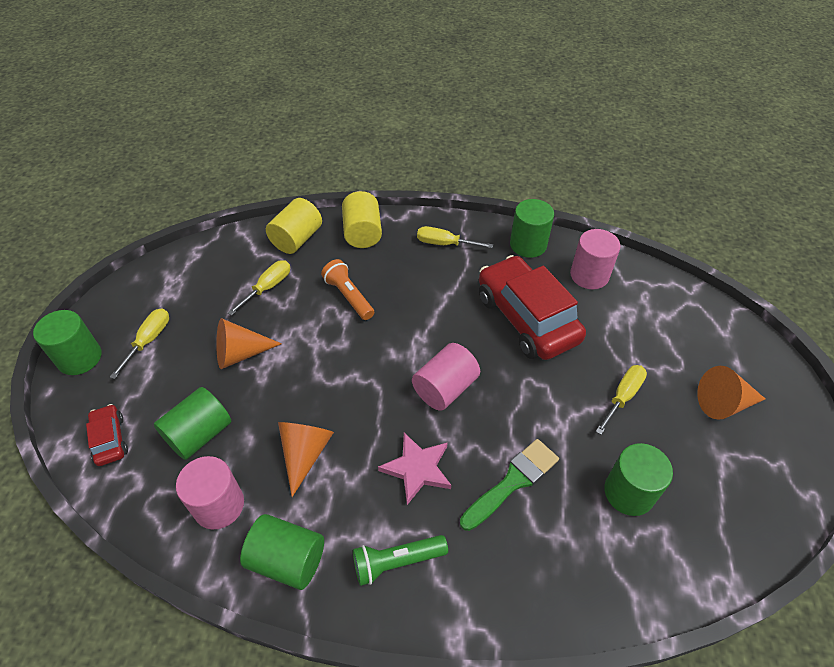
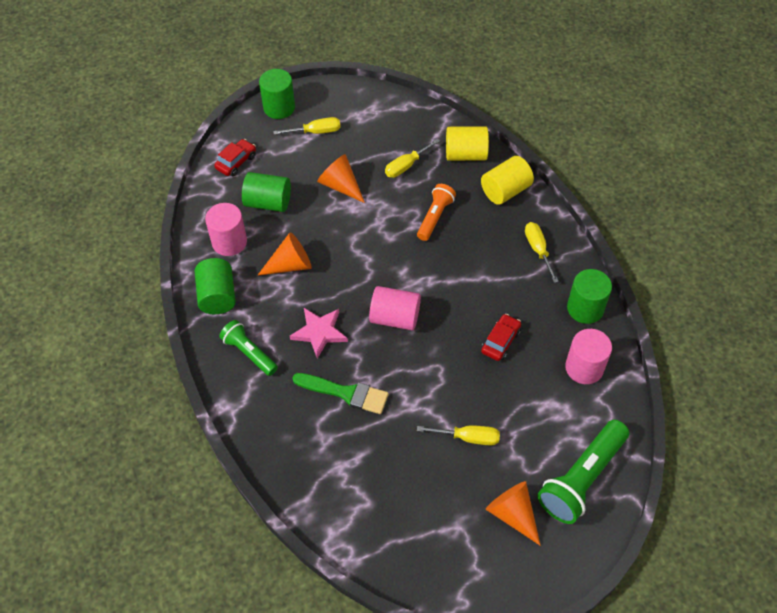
camera: 60 degrees right, 5 degrees up
yellow screwdriver [228,260,290,316] -> yellow screwdriver turned 135 degrees clockwise [385,138,440,178]
red car [479,255,586,360] -> red car [481,314,521,361], size x0.46
green cylinder [604,443,673,516] -> none
none -> green flashlight [537,420,629,524]

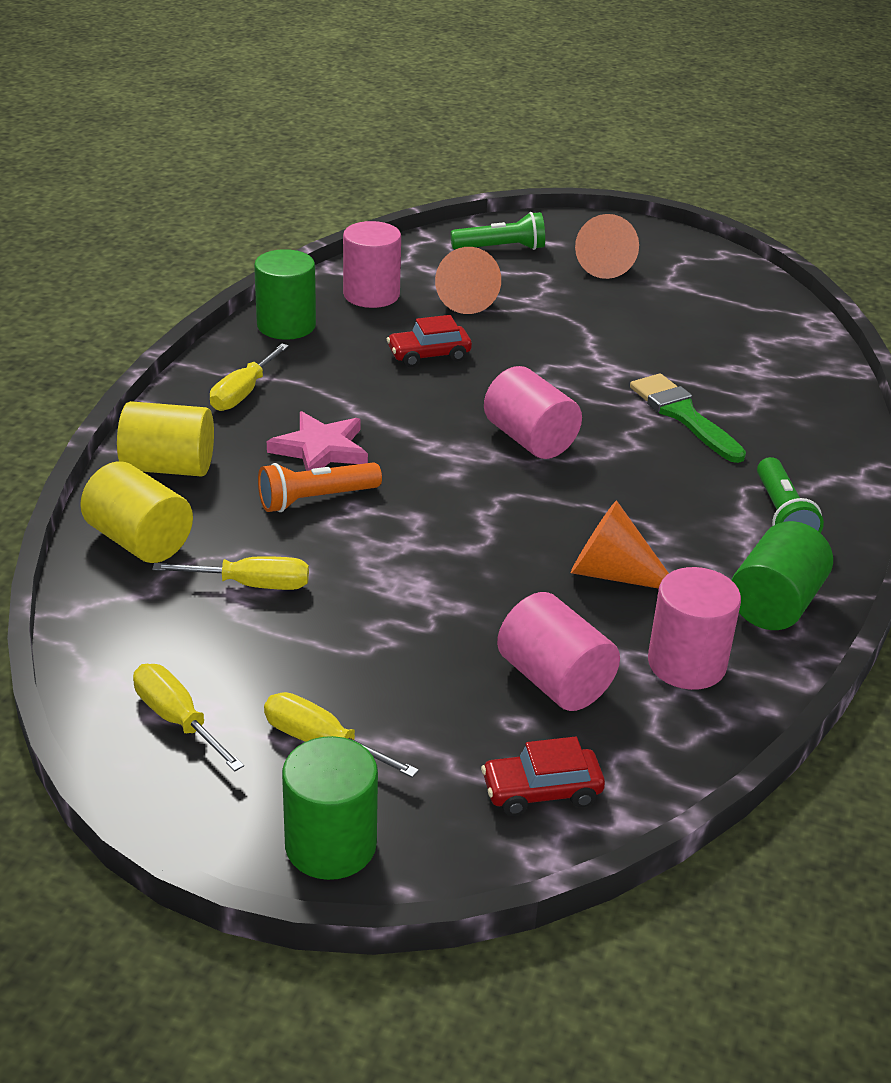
camera: 140 degrees left, 20 degrees down
green cylinder [242,172,291,212] -> pink cylinder [497,592,620,711]
pink star [290,308,348,359] -> pink star moved to [267,411,368,471]
orange cone [317,154,365,203] -> orange cone moved to [435,247,501,314]
yellow screwdriver [417,425,500,445] -> yellow screwdriver moved to [133,664,244,771]
green flashlight [537,420,629,524] -> green flashlight [451,212,545,250], size x0.61

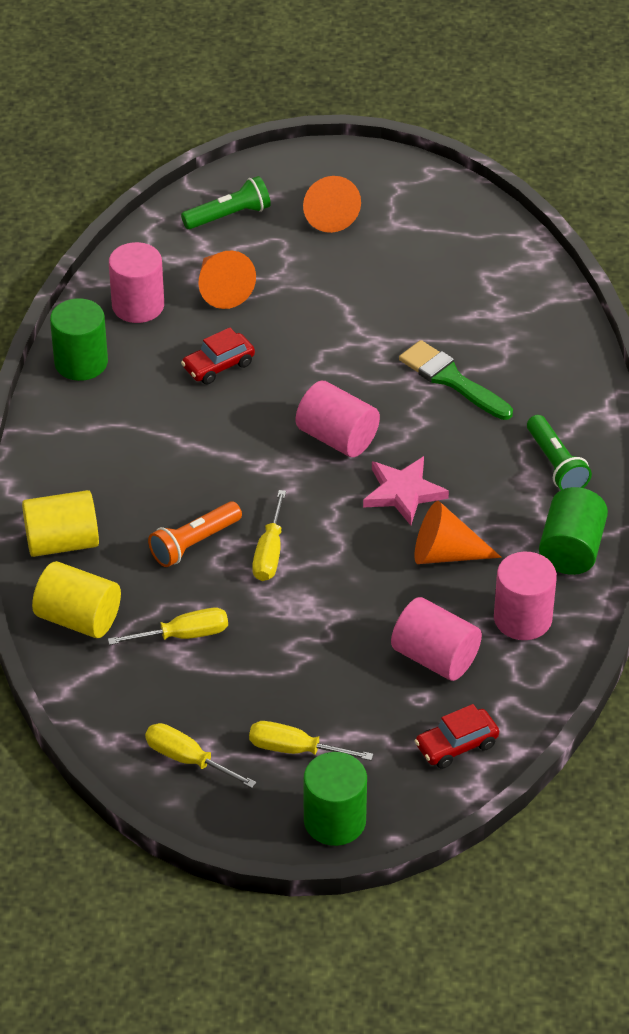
camera: 15 degrees left, 10 degrees up
yellow screwdriver [210,344,289,411] -> yellow screwdriver moved to [252,490,286,581]
pink star [267,411,368,471] -> pink star moved to [363,456,449,525]

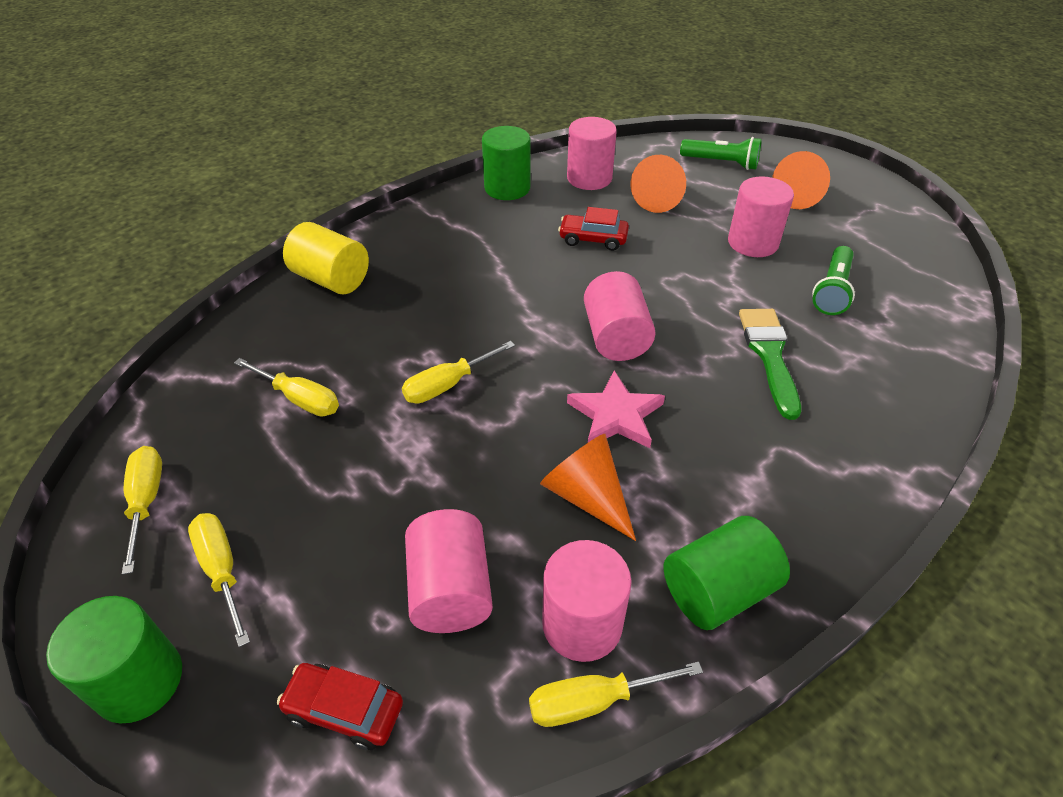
camera: 45 degrees right, 0 degrees up
yellow cylinder [32,561,121,638] -> none
orange flashlight [148,501,242,567] -> none
green flashlight [527,415,592,490] -> green flashlight moved to [812,246,855,315]
none -> yellow screwdriver [529,661,703,727]
none -> pink cylinder [728,176,794,257]

